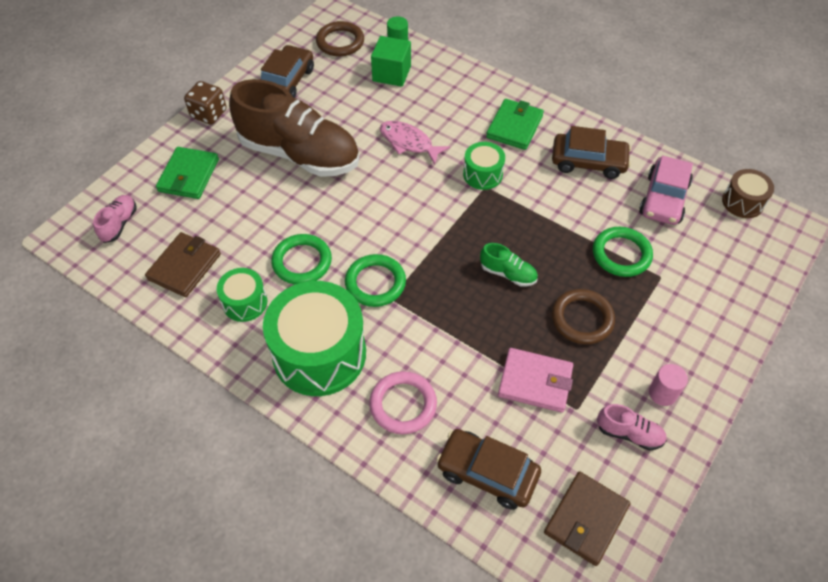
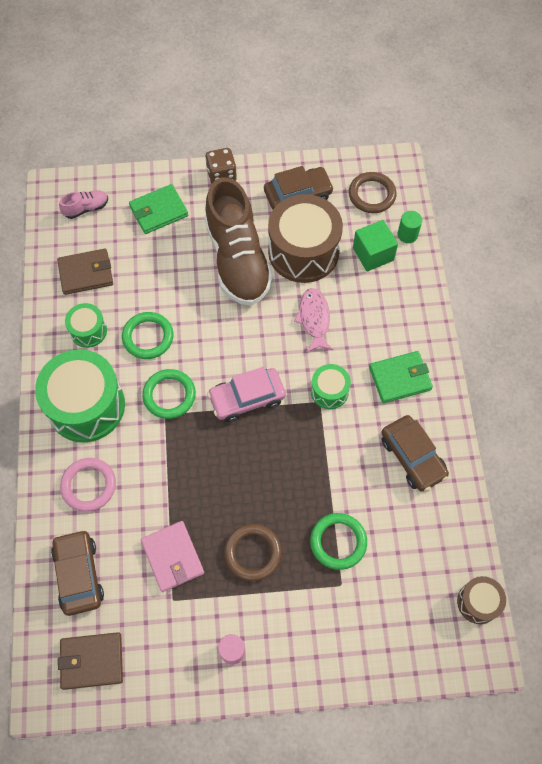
camera: 50 degrees right, 10 degrees up
green shoe [480,243,538,287] -> none
pink shoe [597,404,667,451] -> none
pink car [639,155,693,225] -> pink car moved to [207,367,286,422]
none -> brown drum [268,194,343,283]

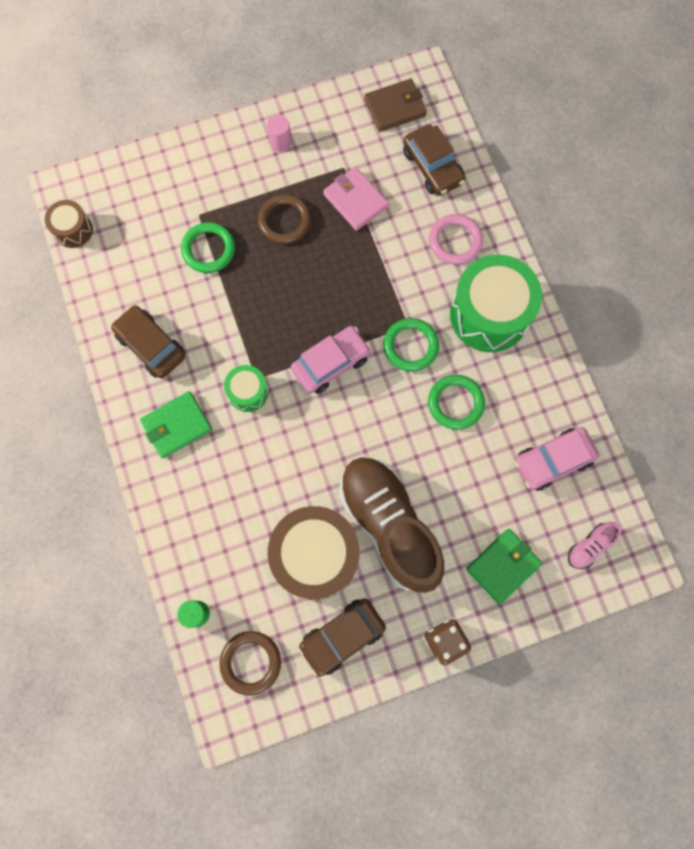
camera: 165 degrees right, 10 degrees up
brown wallet [57,249,113,295] -> pink car [515,427,600,491]
green drum [65,303,107,348] -> none
pink fish [294,288,333,353] -> none
green cube [353,220,398,271] -> none

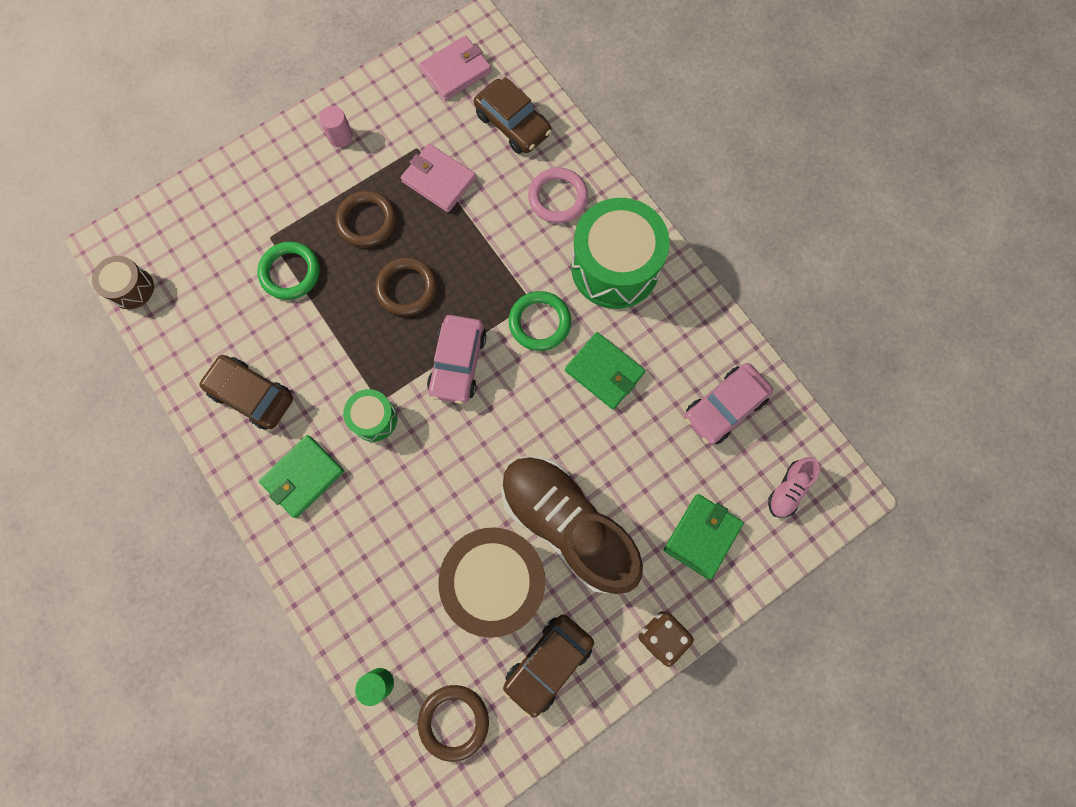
camera: 15 degrees left, 0 degrees up
pink car [291,326,371,394] -> pink car turned 150 degrees clockwise [427,315,486,404]
brown wallet [364,79,427,132] -> pink wallet [419,36,491,100]
green ring [428,375,485,430] -> green wallet [565,332,645,409]
none -> brown ring [375,257,437,316]

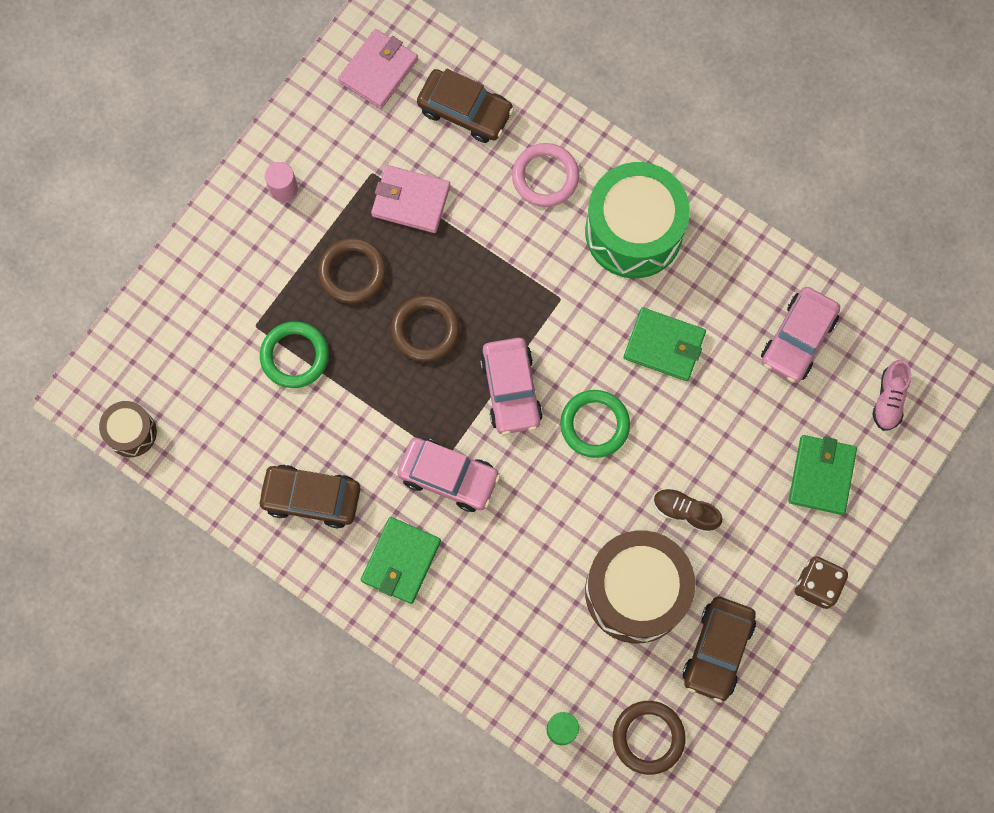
camera: 20 degrees left, 0 degrees up
green drum [343,389,397,442] -> pink car [397,438,500,512]
brown shoe [501,456,643,594] -> brown shoe [654,488,722,533], size x0.41
green ring [509,291,571,351] -> green ring moved to [560,390,630,458]

